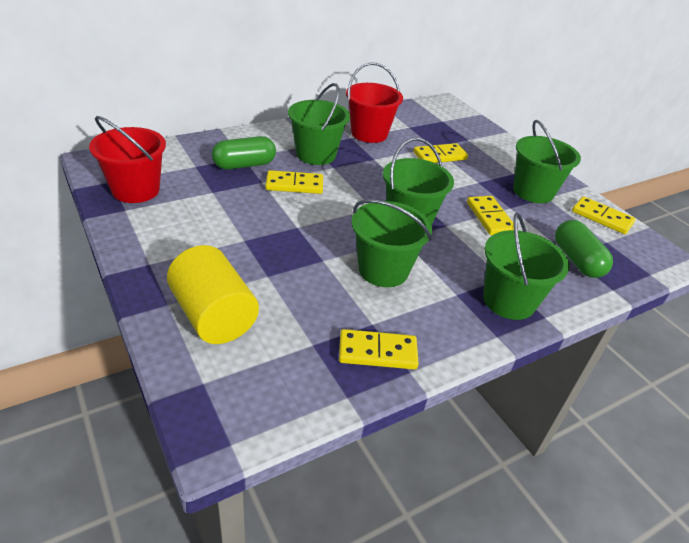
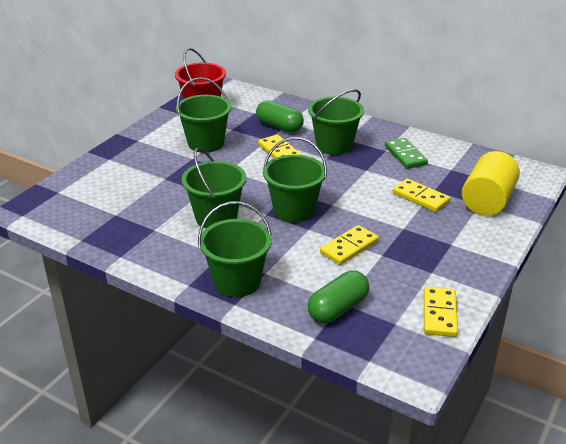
camera: 65 degrees right, 5 degrees down
yellow cylinder [167,245,259,344] -> yellow cylinder moved to [462,151,520,216]
yellow domino [339,329,419,370] -> none
red bucket [346,62,403,143] -> green domino [385,138,428,169]
green bucket [513,120,581,203] -> green bucket moved to [176,77,232,153]

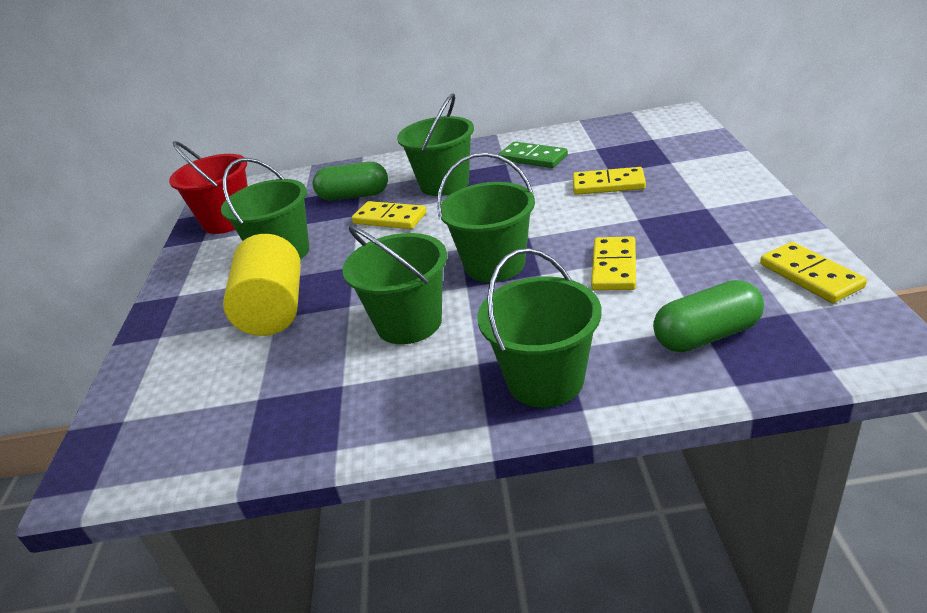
camera: 30 degrees left, 0 degrees up
green capsule [308,271,369,323] -> green capsule turned 60 degrees clockwise [653,280,764,352]
yellow cylinder [462,151,520,216] -> yellow cylinder moved to [223,234,301,336]

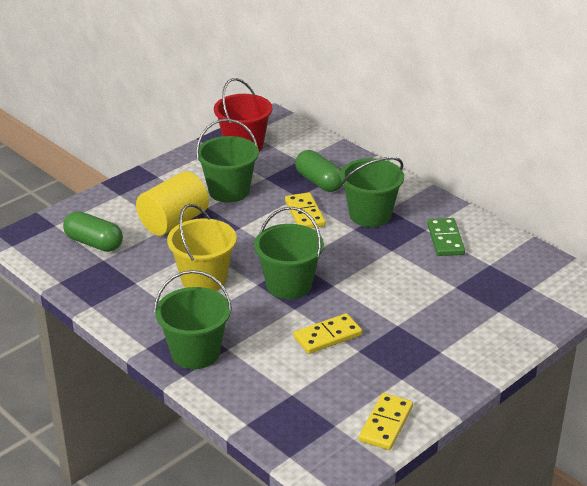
camera: 45 degrees right, 0 degrees up
green bucket [342,226,447,344] -> yellow bucket [167,204,237,291]
yellow domino [573,167,646,195] -> none
green capsule [653,280,764,352] -> green capsule moved to [63,211,123,252]

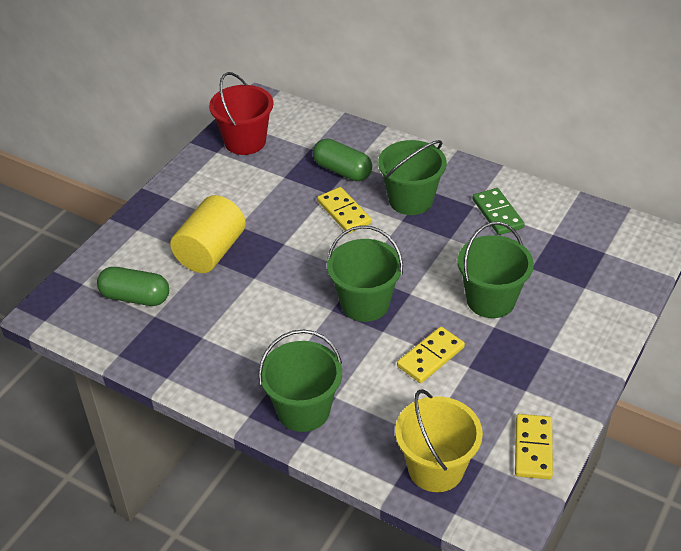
camera: 15 degrees left, 10 degrees up
yellow bucket [167,204,237,291] -> yellow bucket moved to [395,389,483,492]
green bucket [196,119,259,203] -> green bucket moved to [457,222,534,318]

